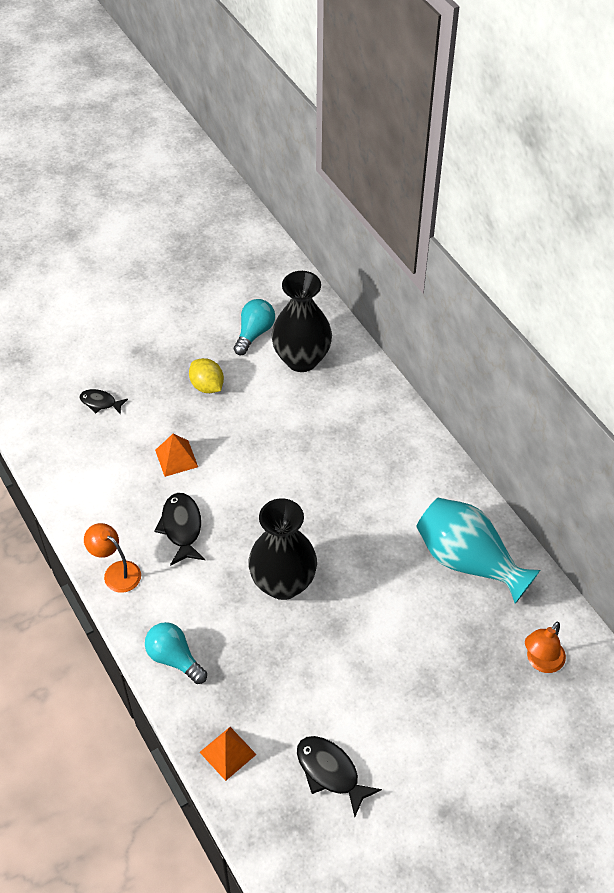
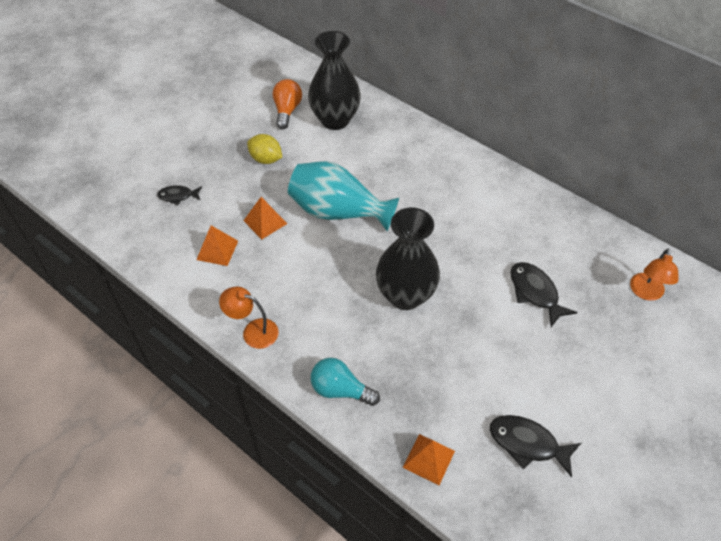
camera: 20 degrees left, 0 degrees up
black fish [154,493,205,566] -> black fish moved to [511,262,578,327]
turquoise light bulb [234,299,275,355] -> orange light bulb [273,79,302,129]
turquoise vase [416,498,540,604] -> turquoise vase moved to [288,161,399,231]
none -> orange pyramid [196,226,238,266]

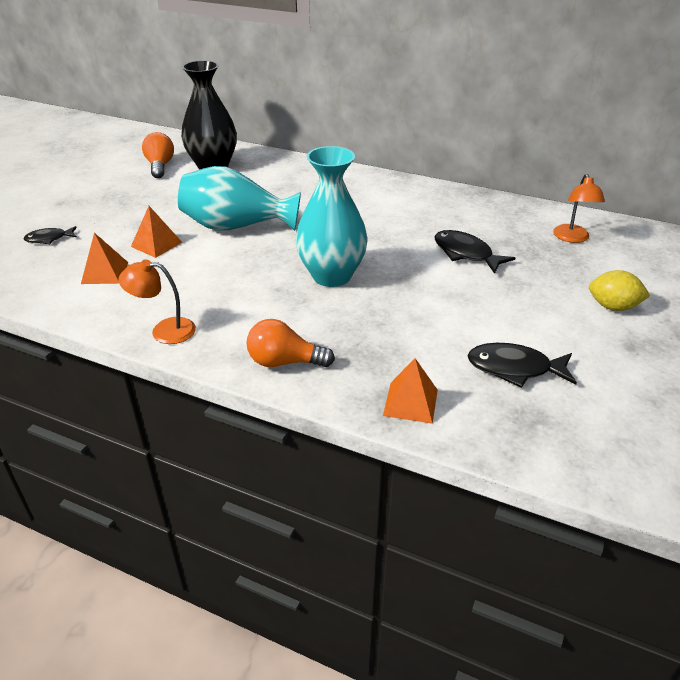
camera: 15 degrees left, 15 degrees down
yellow lemon [247,134,282,164] -> yellow lemon moved to [589,270,650,311]
turquoise light bulb [311,358,380,406] -> orange light bulb [246,319,335,367]
black vase [376,207,440,310] -> turquoise vase [296,146,367,287]

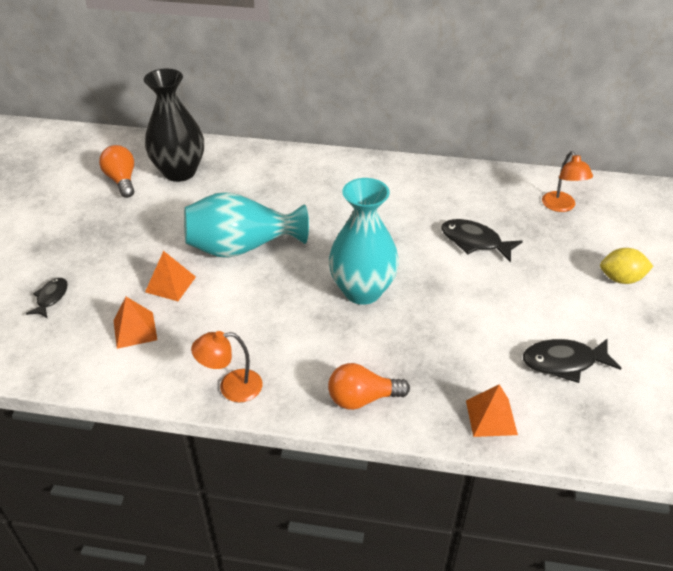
camera: 15 degrees left, 5 degrees up
black fish [23,226,77,244] -> black fish turned 135 degrees clockwise [26,278,68,318]

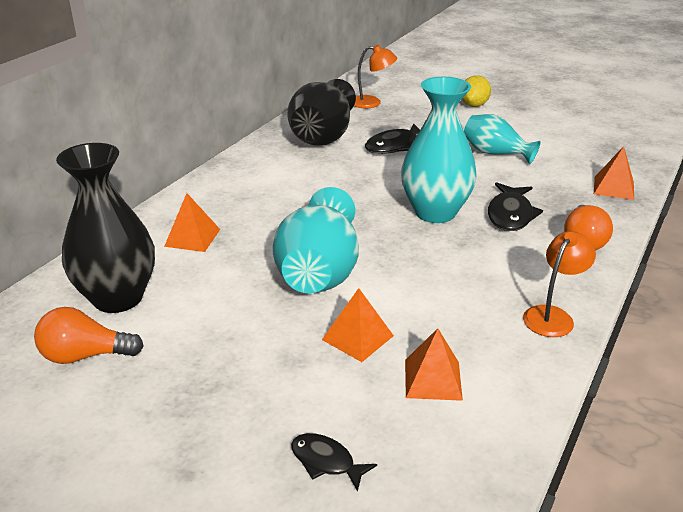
camera: 70 degrees left, 10 degrees down
orange lamp [191,331,263,402] -> orange lamp turned 150 degrees counterclockwise [523,231,596,337]
black fish [523,339,622,383] -> black fish moved to [488,182,543,231]
none -> orange pyramid [164,193,220,252]
none -> black vase [287,79,356,146]
none -> turquoise vase [464,114,541,164]

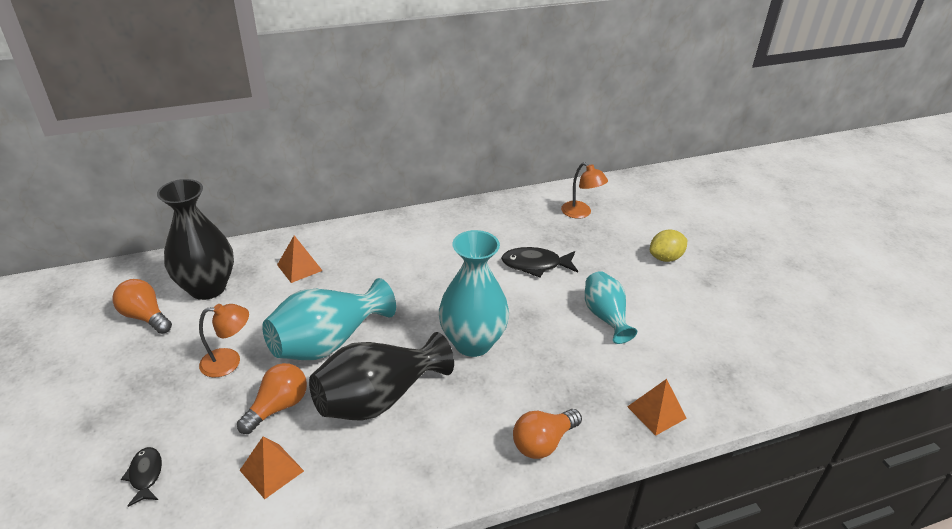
camera: 40 degrees right, 5 degrees up
black vase [287,79,356,146] -> black vase moved to [309,332,454,421]
orange pyramid [322,288,394,362] -> orange light bulb [237,363,307,434]
black fish [488,182,543,231] -> none
orange lamp [523,231,596,337] -> orange lamp moved to [199,304,249,377]

